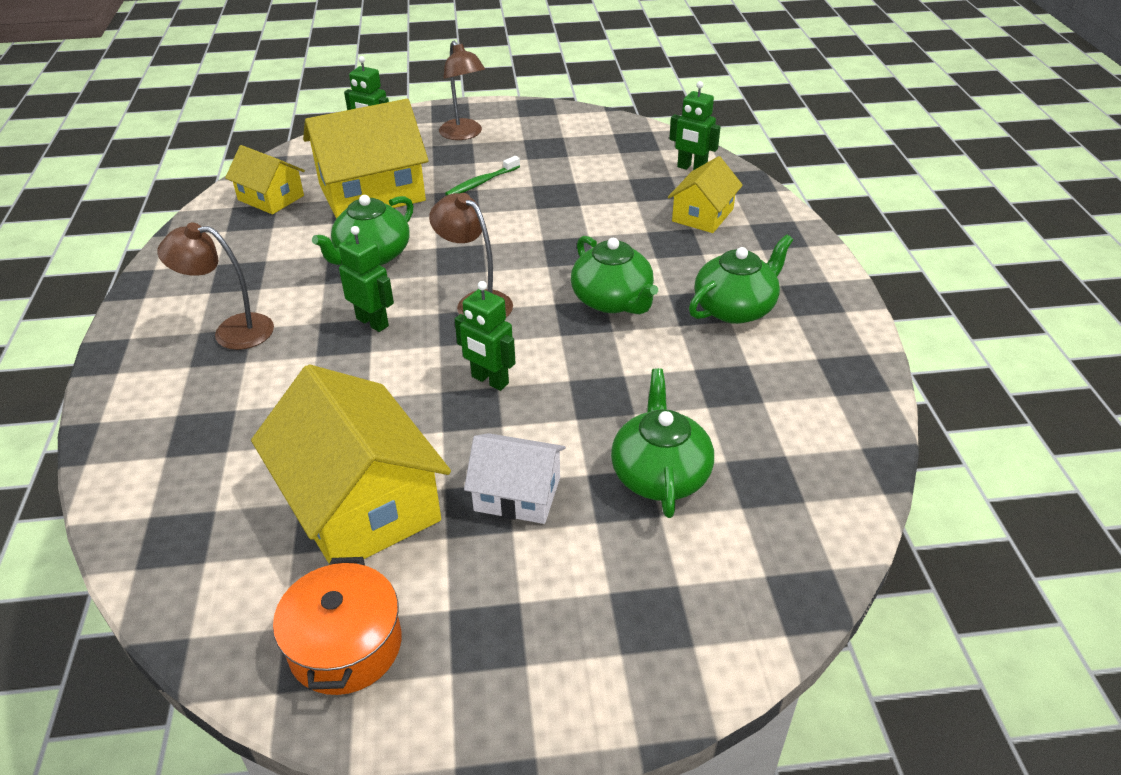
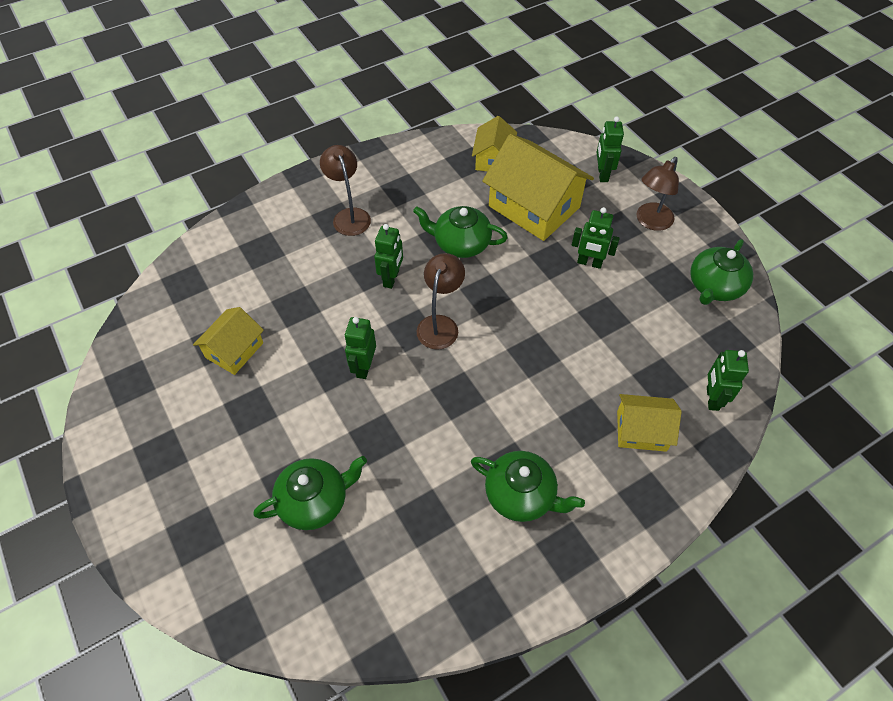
camera: 65 degrees right, 15 degrees up
yellow house [251,364,451,564] -> yellow house [193,307,264,375], size x0.56
orange pot [273,557,401,695] -> none
green toothbrush [445,156,520,196] -> green robot [572,207,620,269]
white house [464,433,566,524] -> none
green teapot [571,236,658,314] -> green teapot moved to [690,239,753,305]

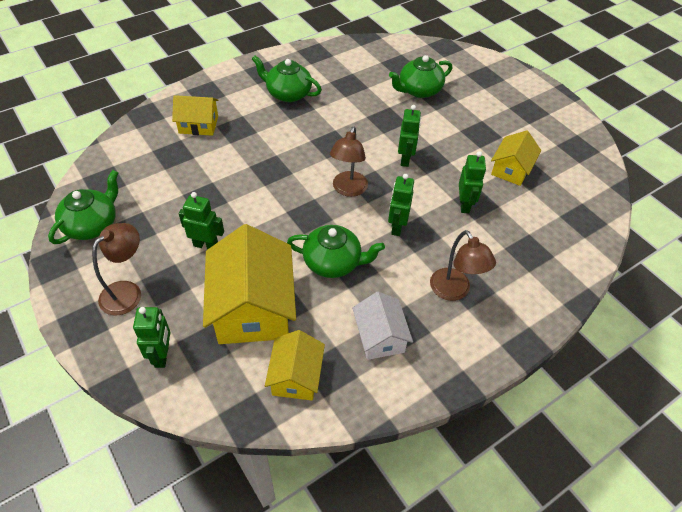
camera: 175 degrees right, 5 degrees down
yellow house [482,134,594,241] -> yellow house turned 45 degrees clockwise [203,224,296,344]
green robot [707,350,749,411] -> green robot moved to [459,151,486,213]
none -> white house [352,292,413,360]

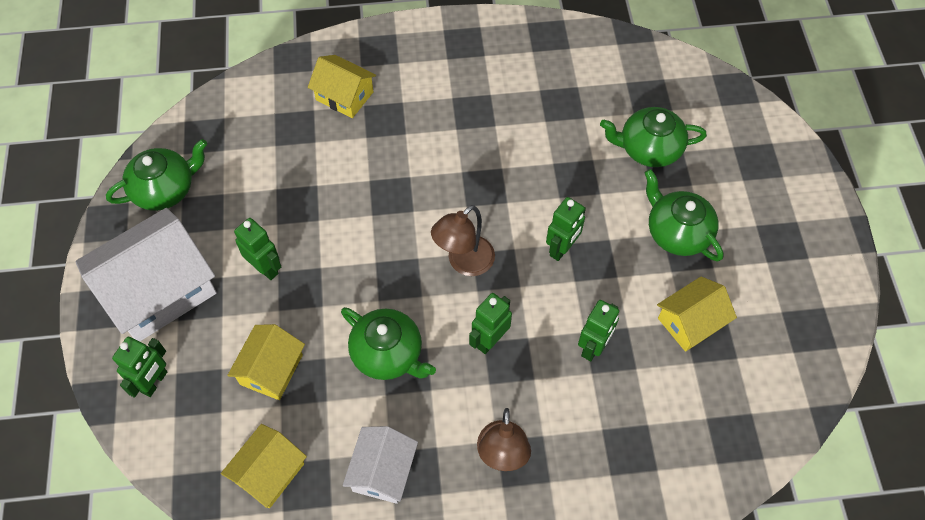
camera: 30 degrees right, 10 degrees up
brown lamp [92,223,141,315] -> white house [75,208,217,342]
yellow house [203,224,296,344] -> yellow house [227,324,305,400], size x0.56
green teapot [252,56,322,102] -> green teapot moved to [644,169,724,261]

